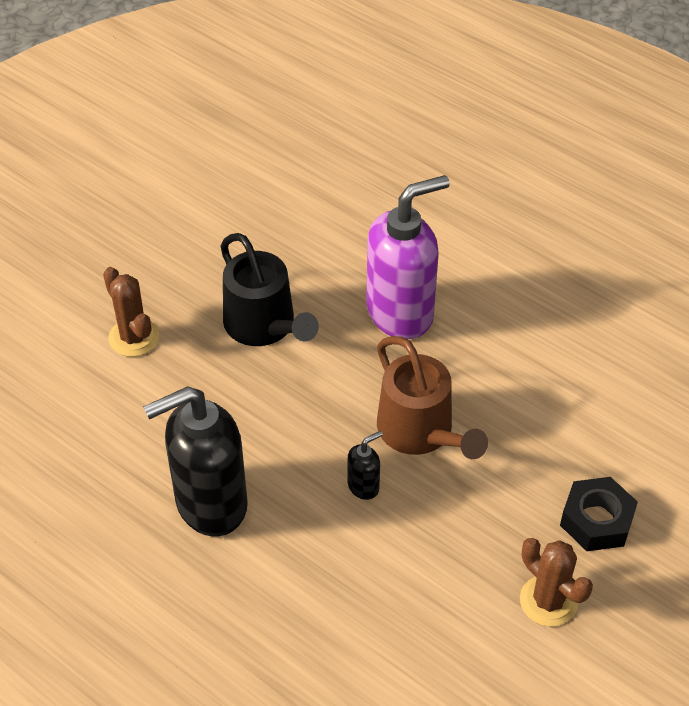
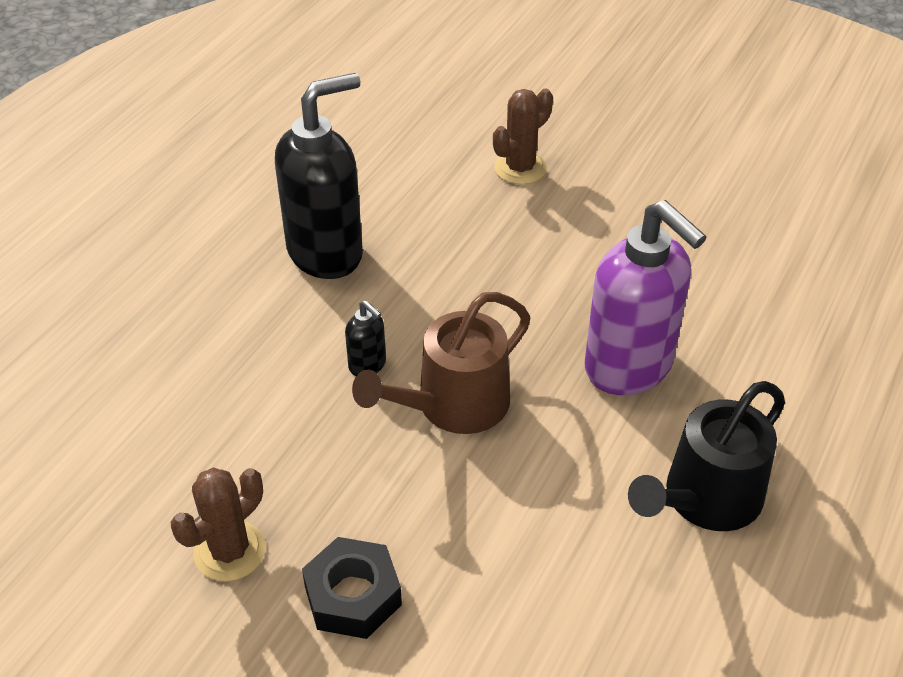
camera: 80 degrees right, 5 degrees down
black soap dispenser [143,386,248,537] -> black soap dispenser turned 90 degrees clockwise [275,73,363,279]
black watering can [220,233,319,346] -> black watering can moved to [628,381,785,531]

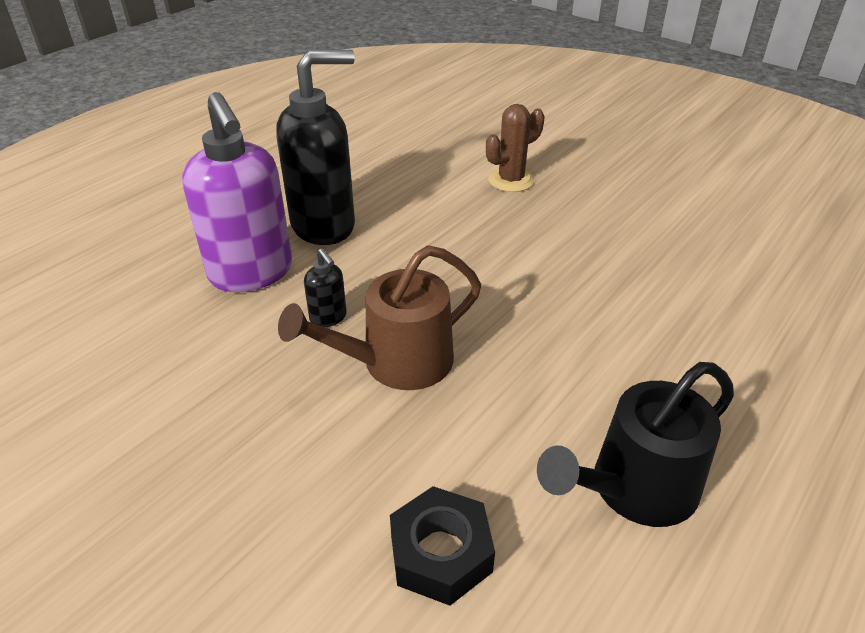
camera: 10 degrees right, 5 degrees down
brown cactus [171,467,266,581] -> none
black nut [302,537,402,639] -> black nut moved to [390,486,495,606]
purple soap dispenser [584,200,706,395] -> purple soap dispenser moved to [182,92,292,292]

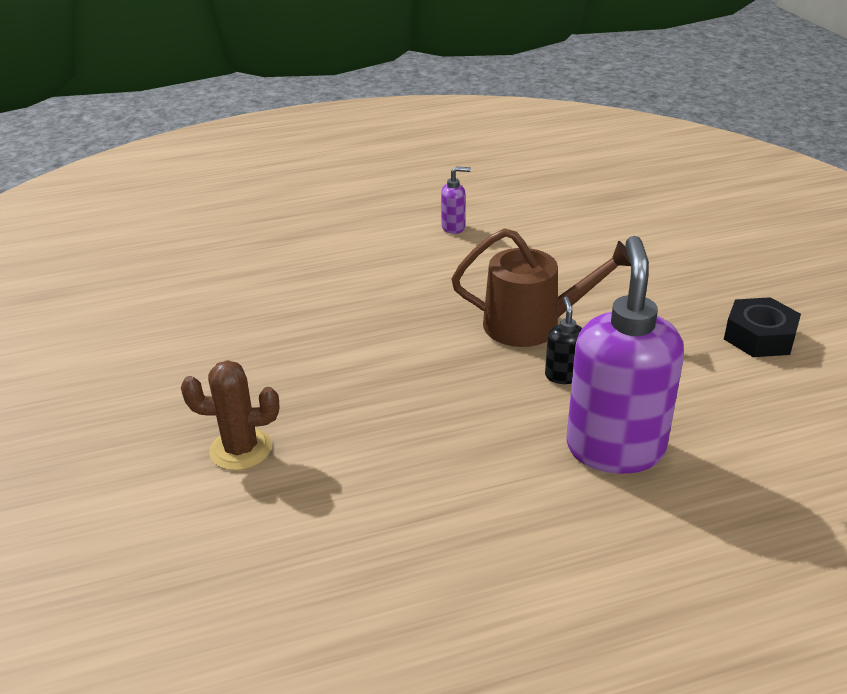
camera: 145 degrees left, 5 degrees down
black soap dispenser [276,50,355,245] -> none
black nut [390,486,495,606] -> black nut moved to [724,297,801,357]
black watering can [537,362,734,527] -> purple soap dispenser [441,166,471,234]

